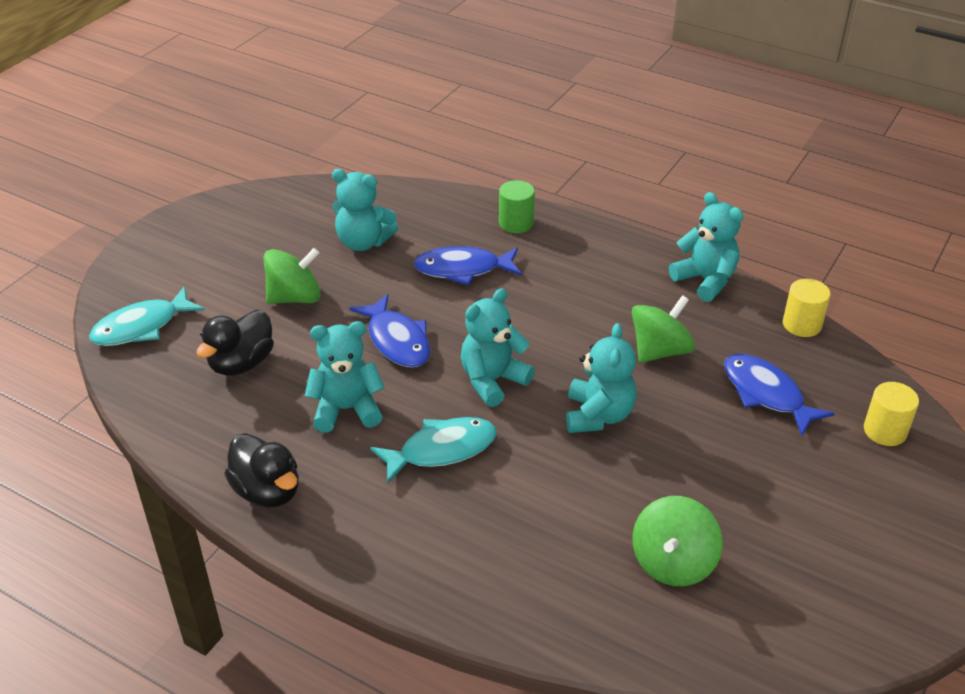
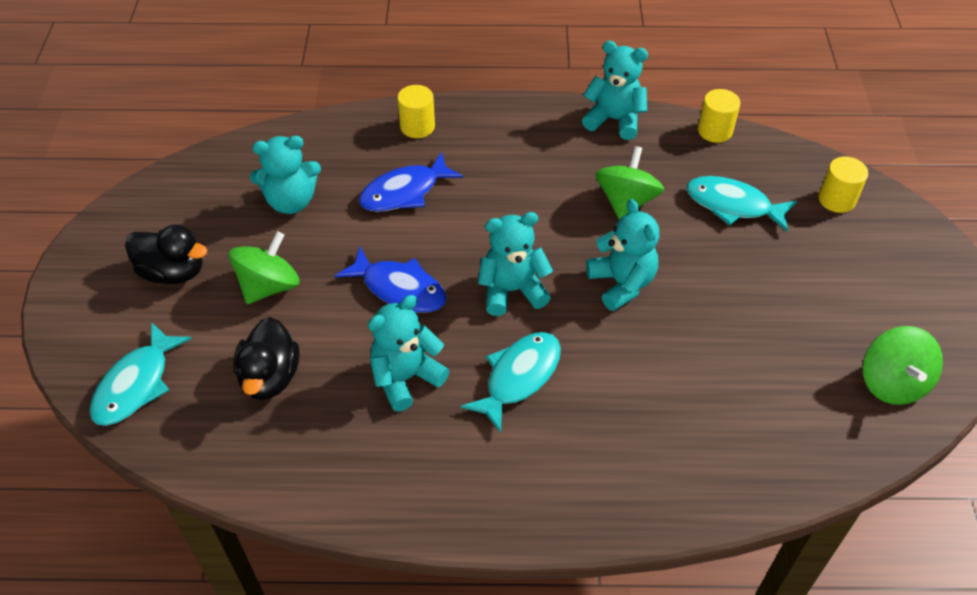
camera: 30 degrees left, 10 degrees up
black duck [224,433,299,508] -> black duck moved to [125,224,207,284]
turquoise teddy bear [461,288,535,407] -> turquoise teddy bear turned 60 degrees clockwise [478,212,553,316]
green cylinder [499,180,535,233] -> yellow cylinder [397,85,435,138]
green spinning top [632,496,723,586] -> green spinning top moved to [863,326,943,405]
blue fish [724,354,835,436] -> turquoise fish [687,176,797,232]

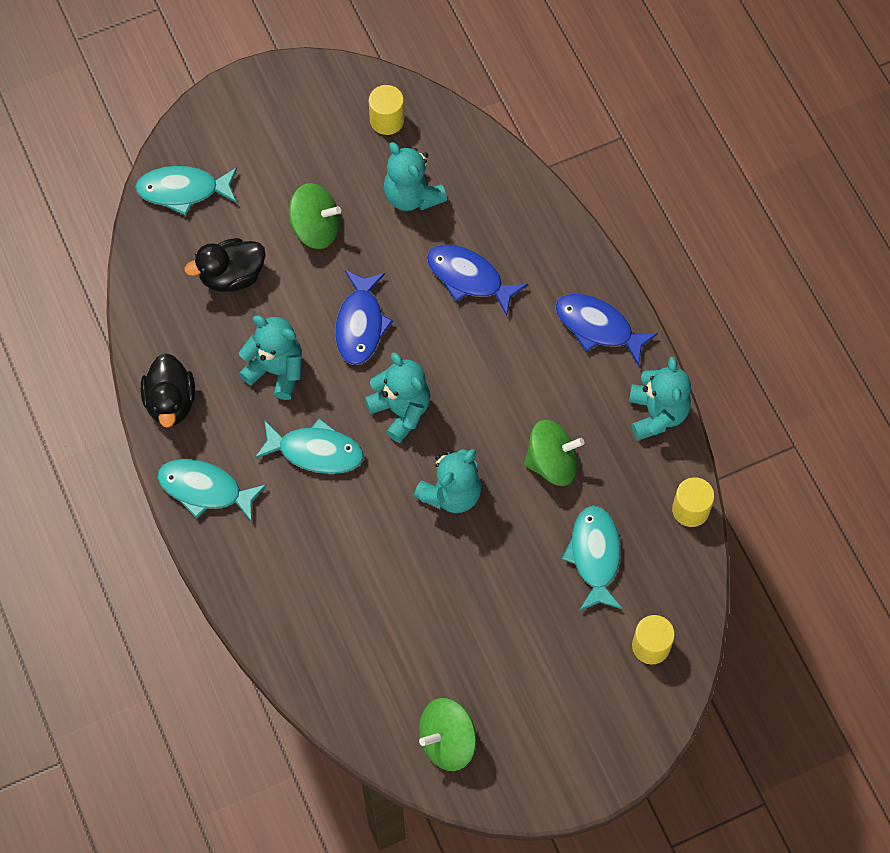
camera: 65 degrees right, 15 degrees up
black duck [125,224,207,284] -> black duck moved to [141,353,195,428]
yellow cylinder [397,85,435,138] -> yellow cylinder moved to [369,85,404,135]
none -> turquoise fish [158,459,267,523]
none -> blue fish [555,294,658,366]

